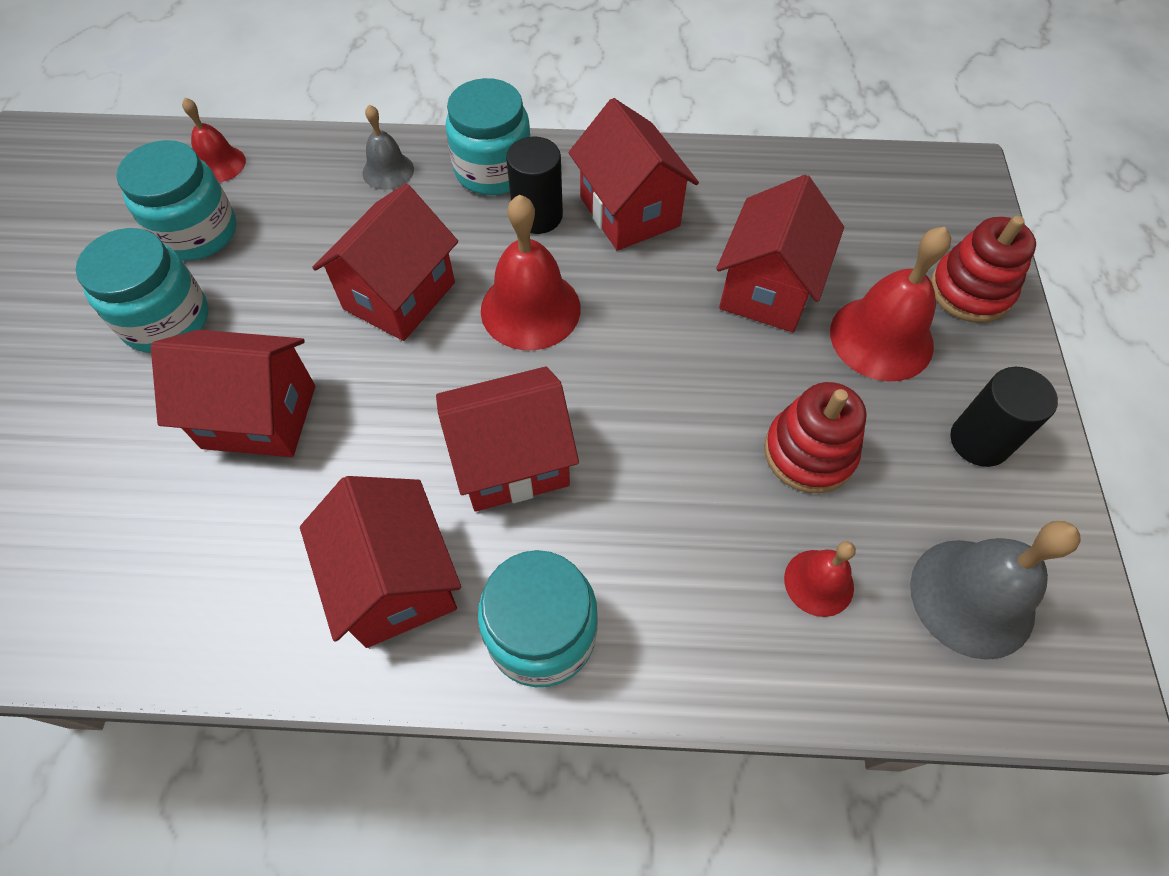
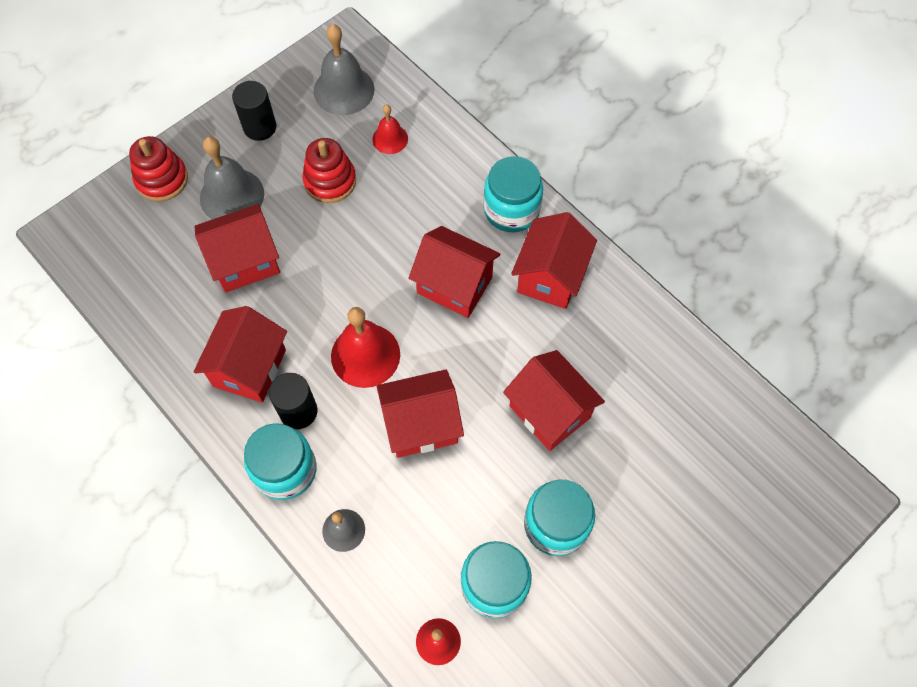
camera: 135 degrees left, 5 degrees up
red bell [830,227,951,382] -> grey bell [200,136,264,219]

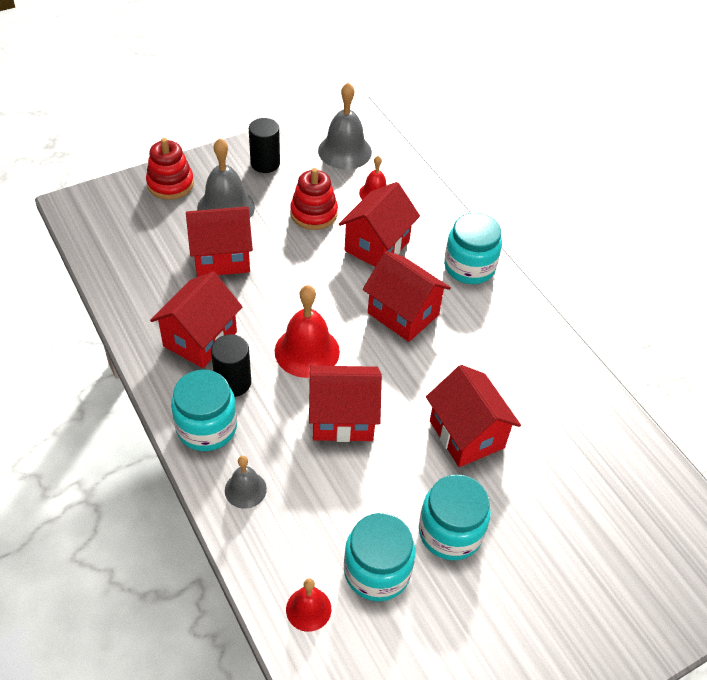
camera: 10 degrees right, 15 degrees down
red house [511,212,597,309] -> red house moved to [339,182,420,267]

